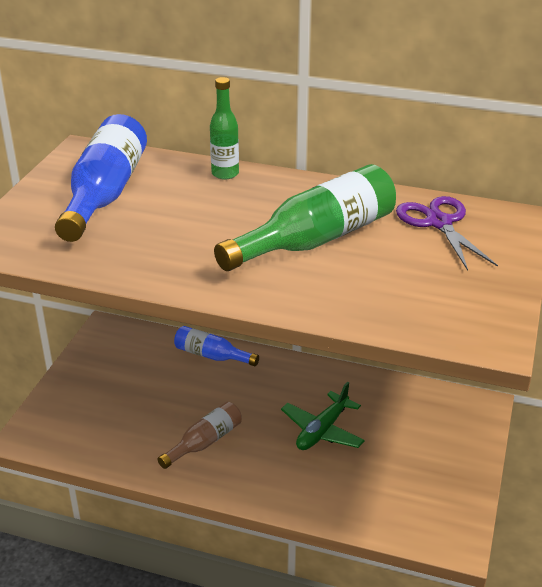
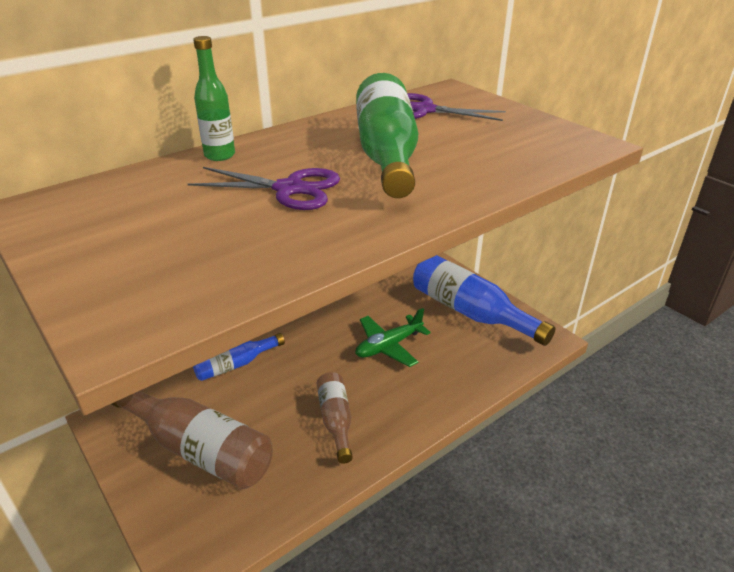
camera: 55 degrees left, 0 degrees up
blue bottle [55,114,147,242] -> blue bottle moved to [413,255,556,346]
green plane [281,382,365,450] -> green plane turned 75 degrees clockwise [355,308,431,367]
none -> brown bottle [112,391,273,489]
none -> purple scissors [188,167,340,210]

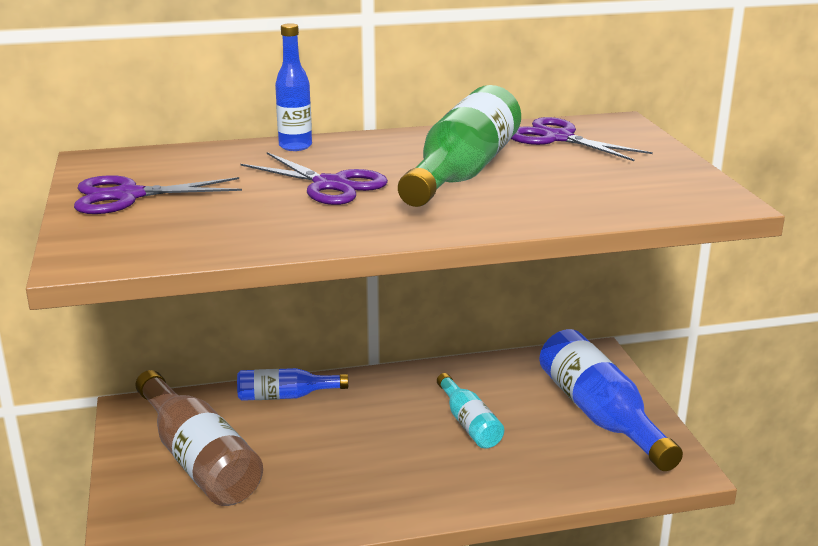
camera: 25 degrees right, 10 degrees down
green bottle [193,36,235,161] -> blue bottle [275,23,312,151]
brown bottle [317,372,353,464] -> none
green plane [355,308,431,367] -> turquoise bottle [437,373,504,449]
none -> purple scissors [74,175,242,214]

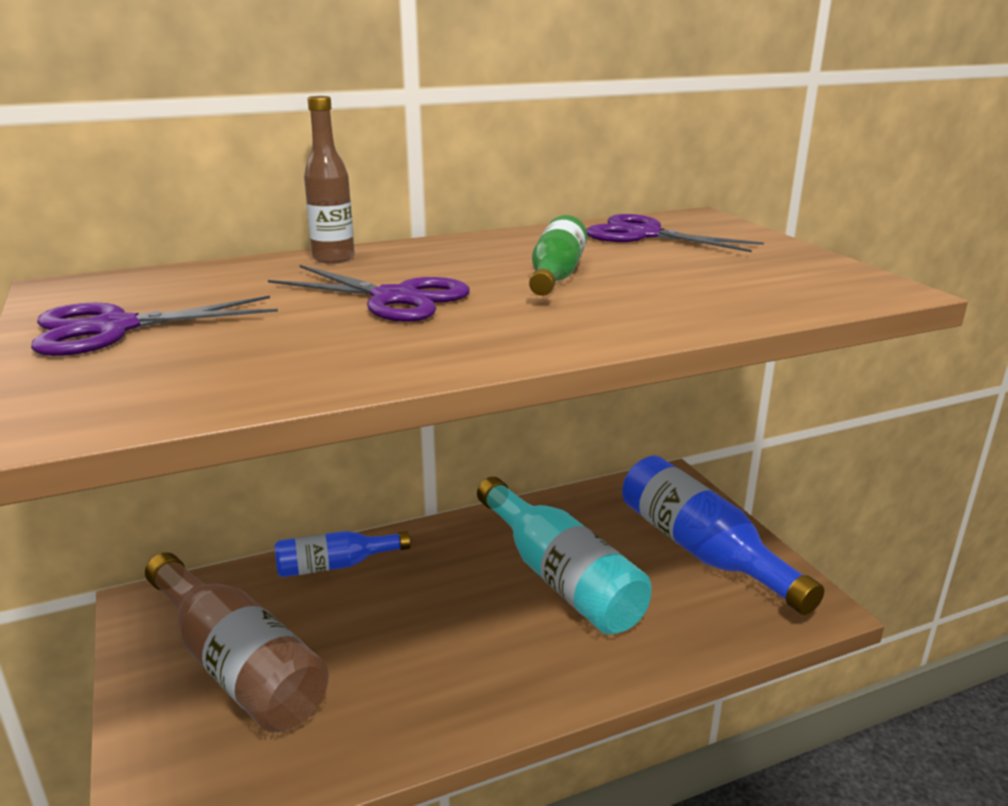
camera: 10 degrees left, 0 degrees up
blue bottle [275,23,312,151] -> brown bottle [304,96,355,264]
green bottle [398,85,521,207] -> green bottle [529,215,587,296], size x0.56
turquoise bottle [437,373,504,449] -> turquoise bottle [477,477,652,635], size x1.80

